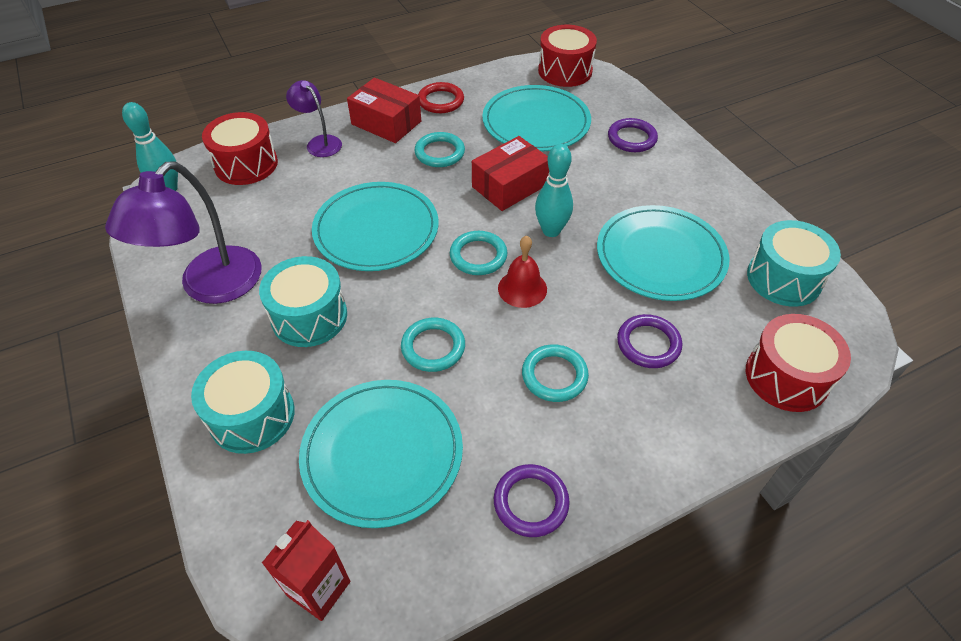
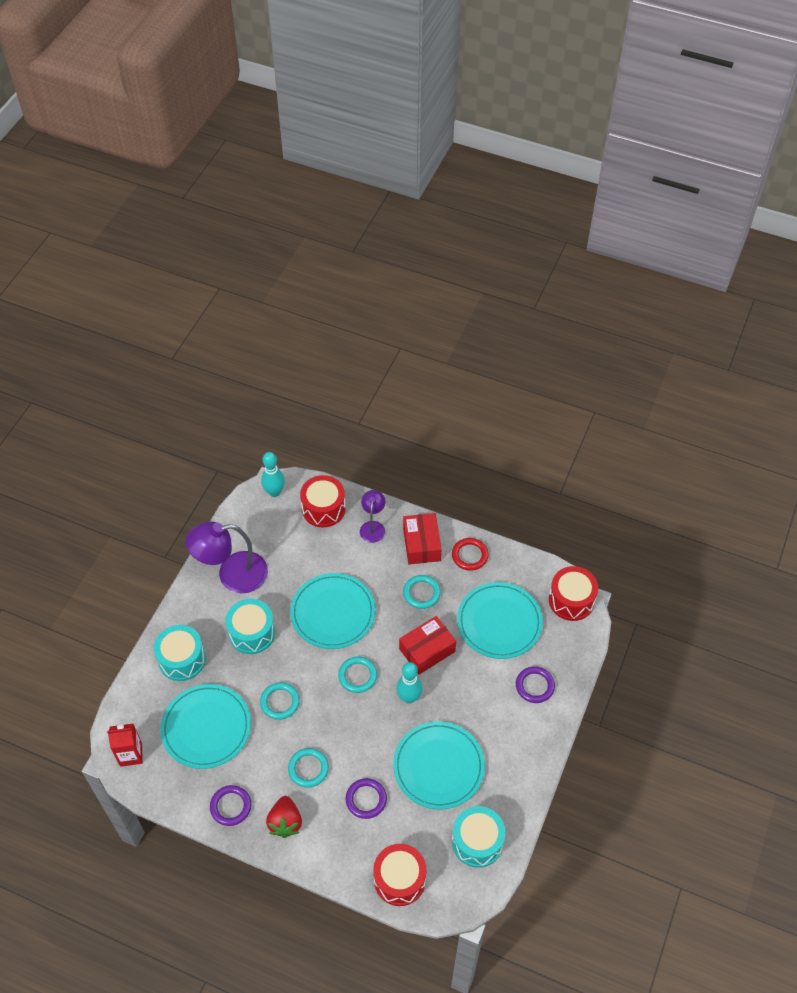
camera: 50 degrees right, 5 degrees up
red box [472,136,549,211] -> red box turned 45 degrees counterclockwise [399,616,456,675]
red bell [498,235,547,308] -> none
none -> red strawberry [266,796,302,838]

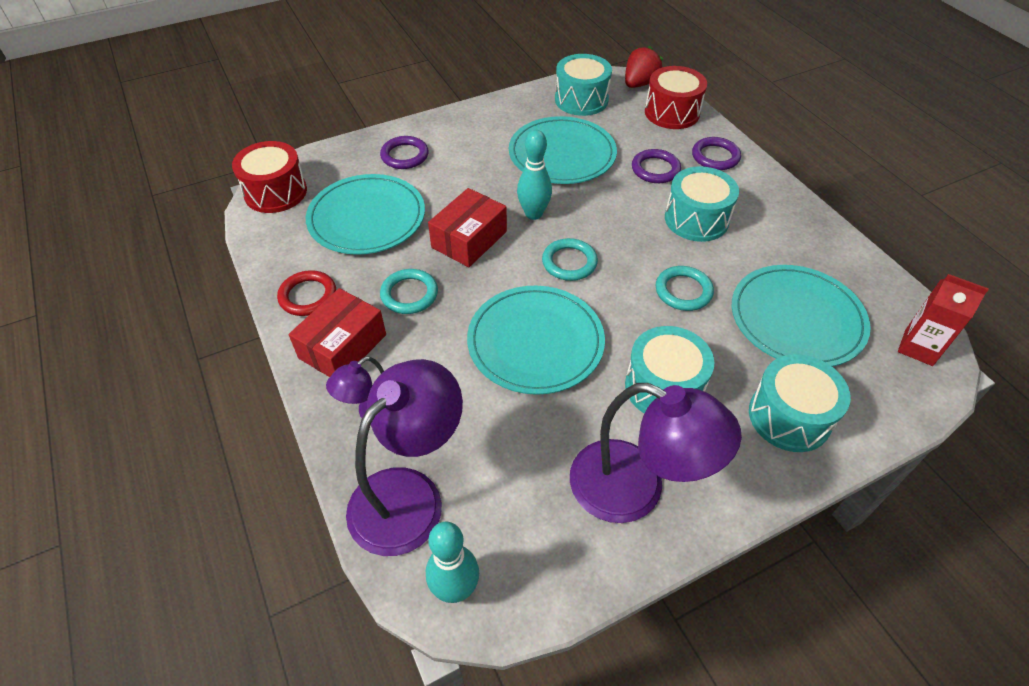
camera: 140 degrees left, 5 degrees down
purple ring [210,785,251,826] -> purple ring moved to [692,137,741,170]
red strawberry [266,796,302,838] -> red strawberry moved to [625,46,663,88]
turquoise ring [288,748,329,788] -> turquoise drum [665,166,739,242]
red drum [300,475,346,527] -> purple lamp [346,359,463,556]
red box [399,616,456,675] -> red box turned 60 degrees counterclockwise [428,188,507,267]

